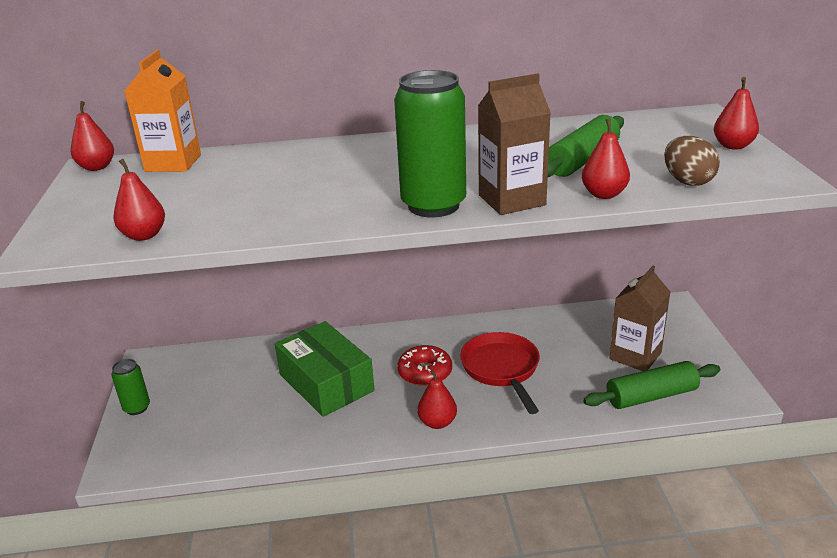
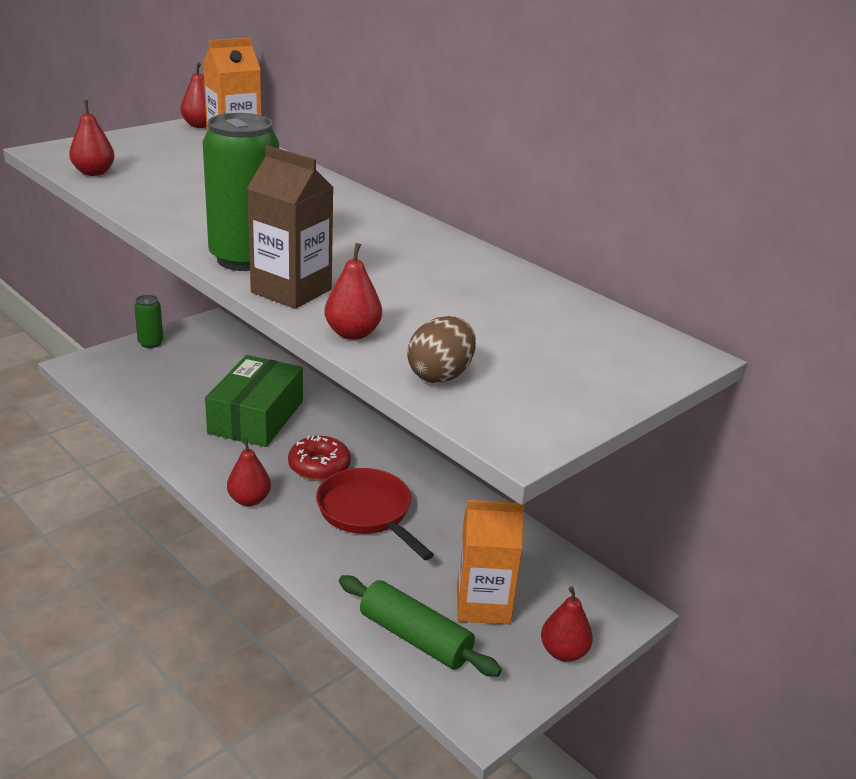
camera: 50 degrees right, 0 degrees up
red pan [460,332,540,414] -> red pan turned 75 degrees counterclockwise [316,468,434,560]
green rolling pin [548,115,624,177] -> none
brown carton [609,266,670,371] -> orange carton [457,500,524,625]
red pear [714,77,759,150] -> red pear moved to [541,587,593,662]

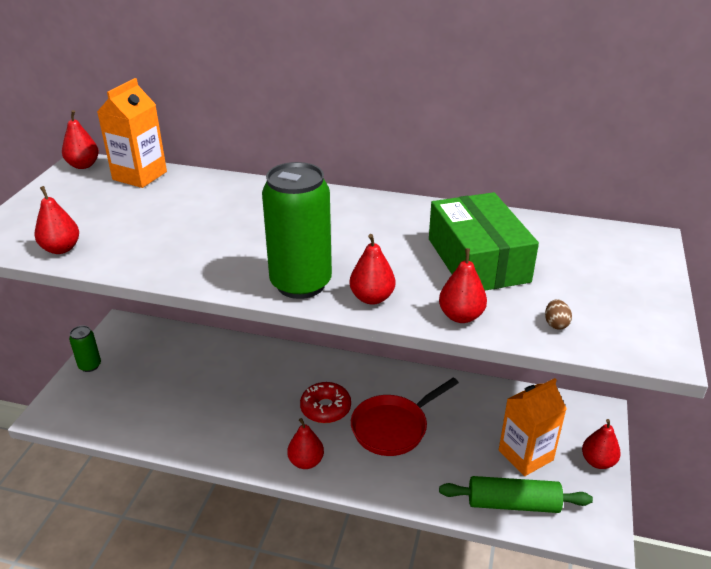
camera: 30 degrees left, 5 degrees up
green box [205,355,303,447] -> green box moved to [429,192,539,291]
brown carton [247,145,334,309] -> red pear [350,234,395,305]
red pan [316,468,434,560] -> red pan turned 60 degrees counterclockwise [351,377,459,456]
brown egg [407,316,476,383] -> brown egg [545,299,572,330], size x0.53

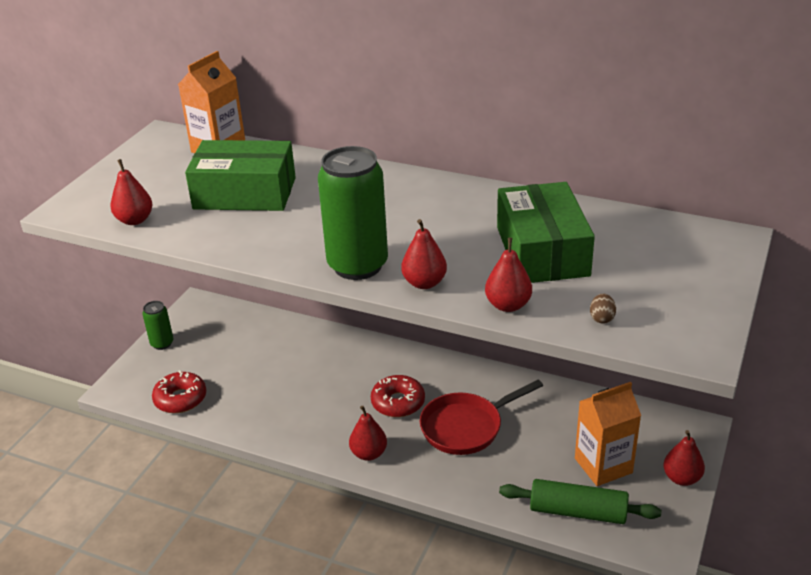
camera: 10 degrees right, 0 degrees up
red pear [62,110,99,169] -> none
none -> red donut [152,370,206,413]
none -> green box [185,140,296,211]

